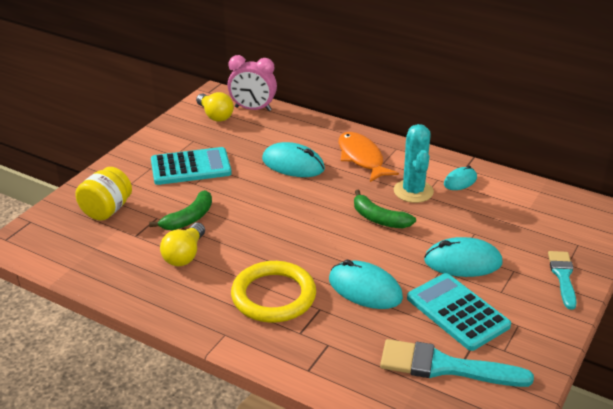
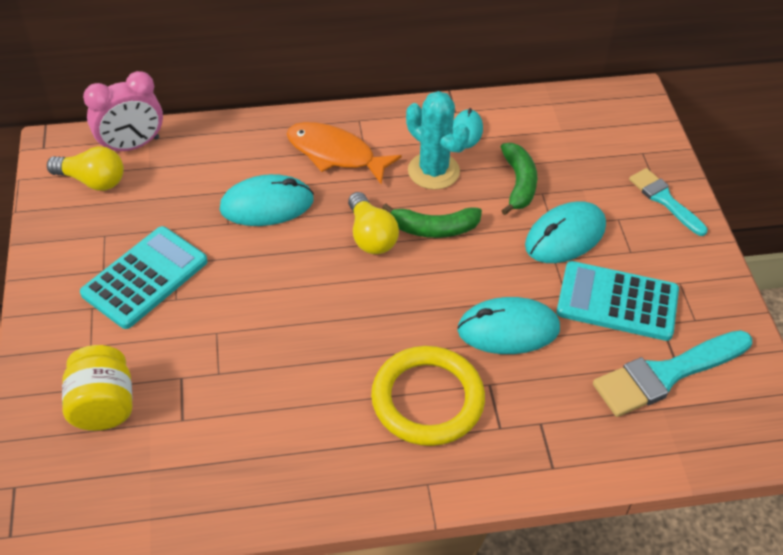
camera: 40 degrees left, 15 degrees up
green banana [149,190,212,230] -> green banana moved to [501,143,537,215]
yellow light bulb [160,223,205,266] -> yellow light bulb moved to [348,192,399,254]

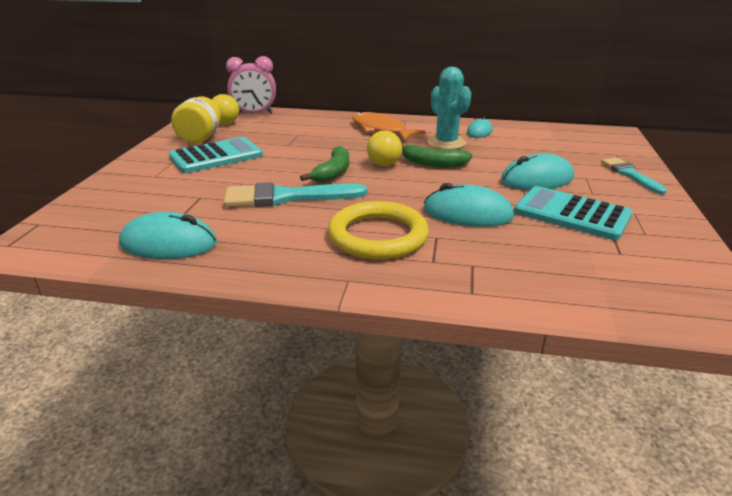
camera: 20 degrees right, 20 degrees down
yellow jar [62,345,133,431] -> yellow jar moved to [171,96,221,144]
turquoise mouse [220,174,314,226] -> turquoise mouse moved to [119,212,217,259]
green banana [501,143,537,215] -> green banana moved to [300,146,349,183]
turquoise brush [593,330,752,417] -> turquoise brush moved to [224,182,367,207]

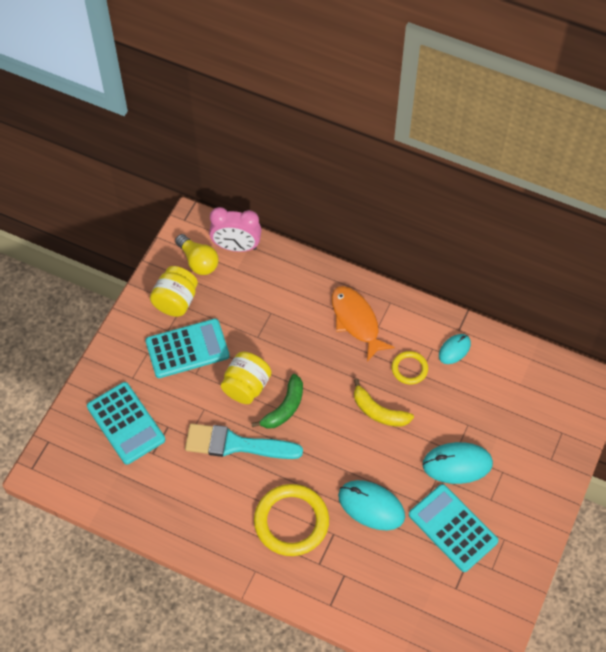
camera: 15 degrees right, 30 degrees up
turquoise mouse [119,212,217,259] -> none
yellow light bulb [367,130,402,167] -> none
green banana [402,145,472,168] -> yellow banana [354,378,414,427]
turquoise cactus [427,67,471,150] -> yellow ring [392,351,428,385]
turquoise brush [601,158,667,194] -> none
none -> turquoise calculator [87,382,165,465]
none -> yellow jar [221,351,271,404]

